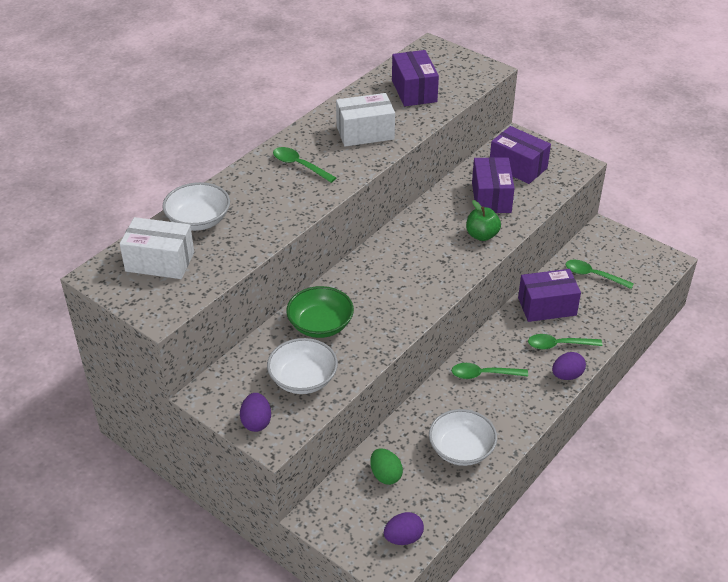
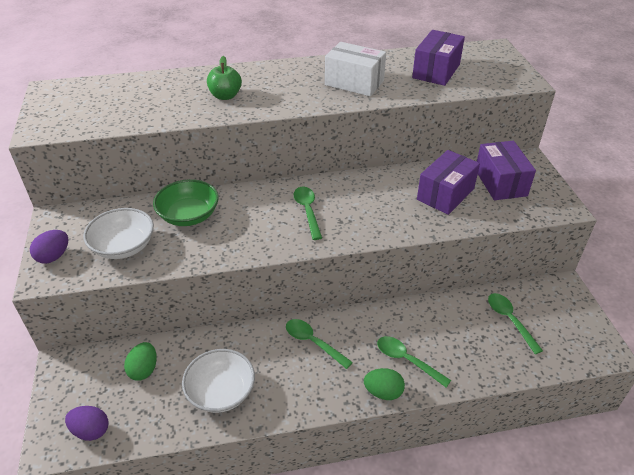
camera: 40 degrees right, 0 degrees up
white box [120,217,194,279] -> none
white bowl [162,182,230,231] -> none
green spoon [273,147,336,183] -> green spoon moved to [293,187,322,240]
green apple [466,200,501,241] -> green apple moved to [207,56,242,100]
purple box [518,269,581,322] -> none
purple egg [552,352,586,380] -> green egg [364,368,405,400]

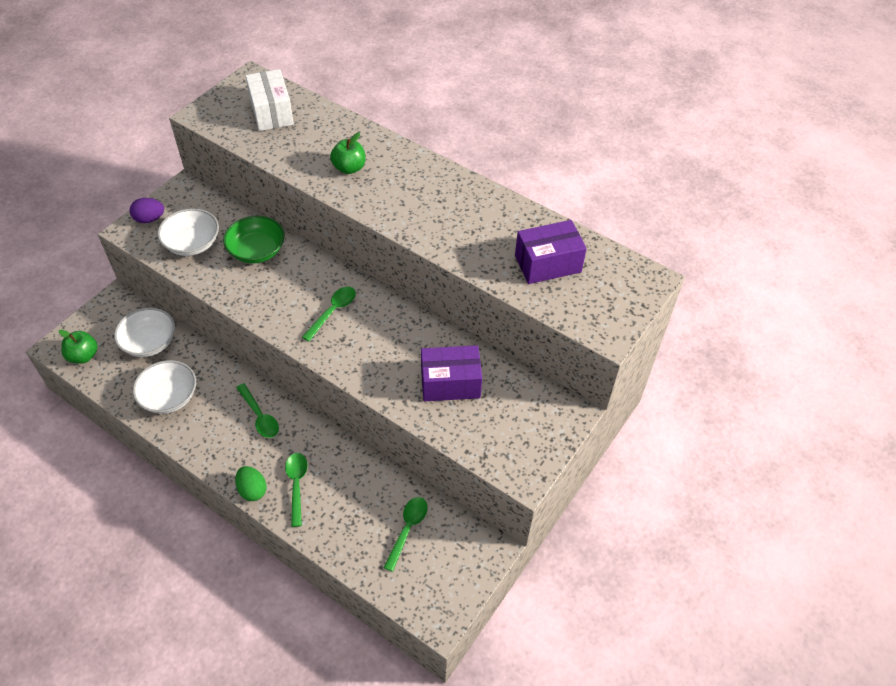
camera: 45 degrees right, 10 degrees up
purple egg [65,406,109,441] -> green apple [59,329,98,364]
green egg [124,342,157,381] -> white bowl [114,308,175,357]
green spoon [286,319,353,369] -> green spoon turned 150 degrees clockwise [236,383,279,438]
white box [325,42,386,96] -> white box moved to [246,69,294,131]
purple box [477,141,536,200] -> none

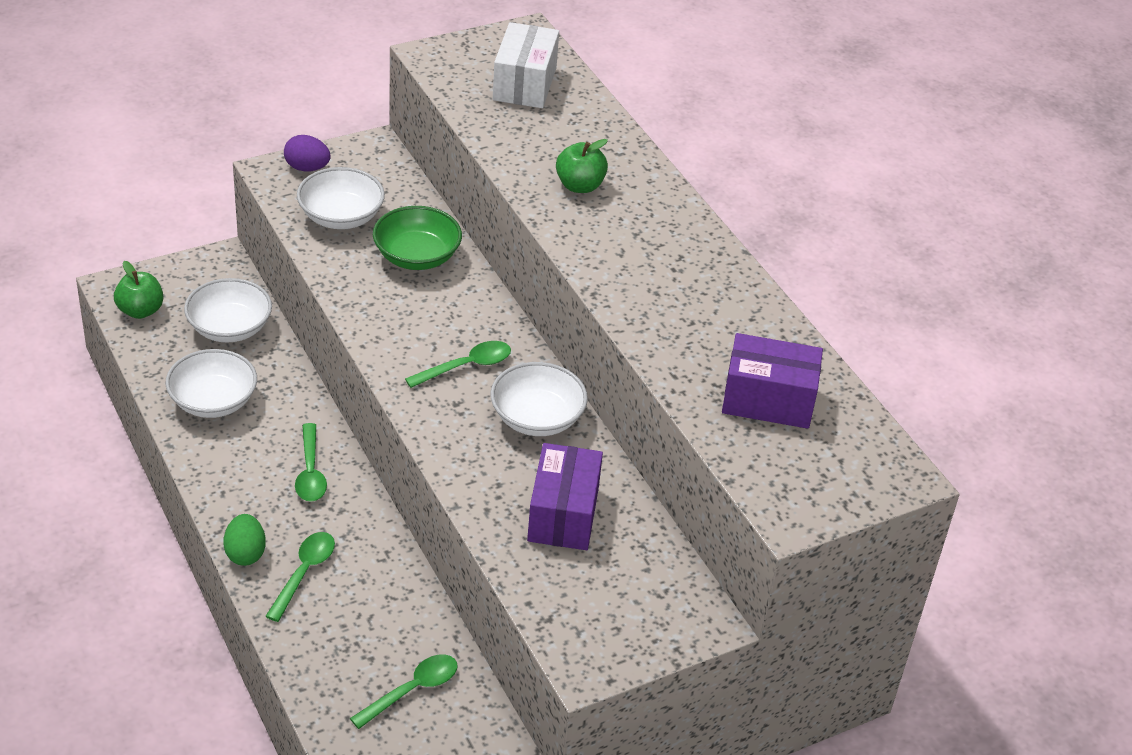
camera: 25 degrees right, 10 degrees down
purple box [421,345,482,401] -> purple box turned 75 degrees clockwise [527,443,603,550]
none -> white bowl [490,362,588,436]

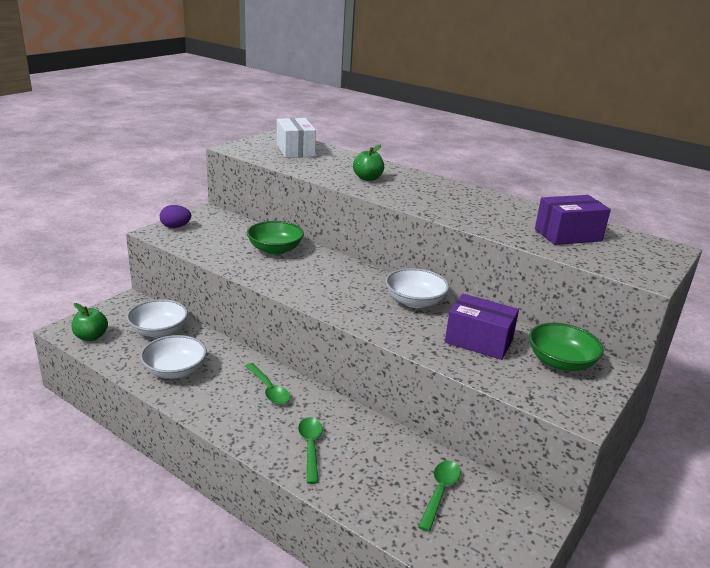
camera: 25 degrees left, 15 degrees down
green egg [224,514,266,566] -> none
white bowl [297,167,385,229] -> none
green spoon [405,341,511,388] -> none
purple box [527,443,603,550] -> purple box turned 45 degrees counterclockwise [445,294,519,360]
none -> green bowl [529,323,604,371]

